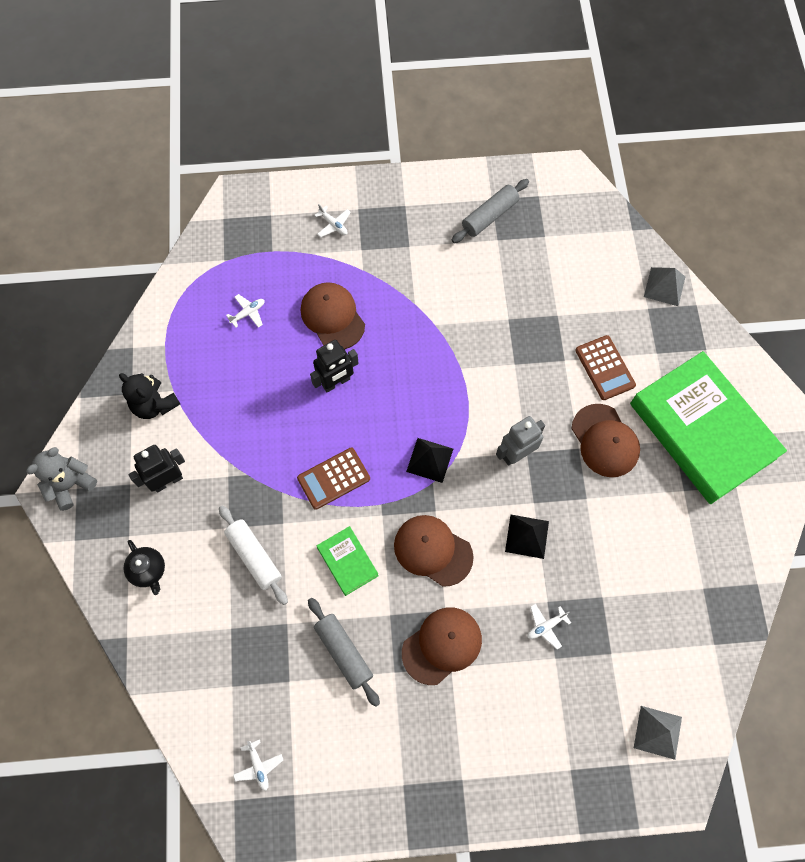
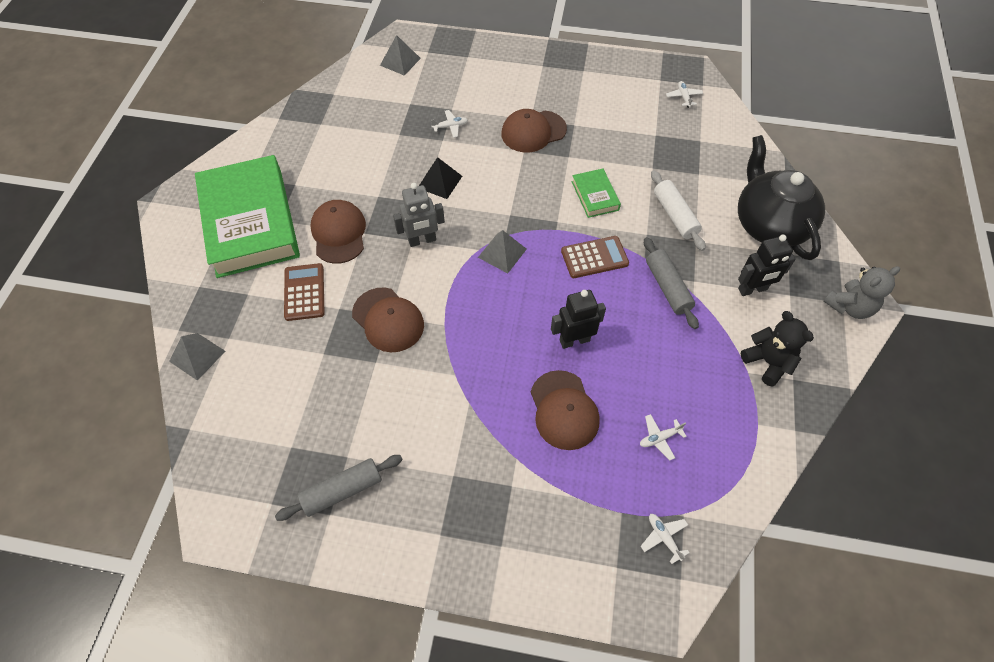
camera: 165 degrees left, 10 degrees down
black teapot [123,540,165,595] -> black teapot [738,135,825,260], size x2.27
grey rolling pin [308,598,380,707] -> grey rolling pin moved to [644,237,699,329]
white plane [314,204,351,237] -> white plane moved to [640,514,690,564]
brown cap [394,515,474,587] -> brown cap moved to [352,287,424,352]
black pyramid [406,438,453,483] -> grey pyramid [478,230,527,273]

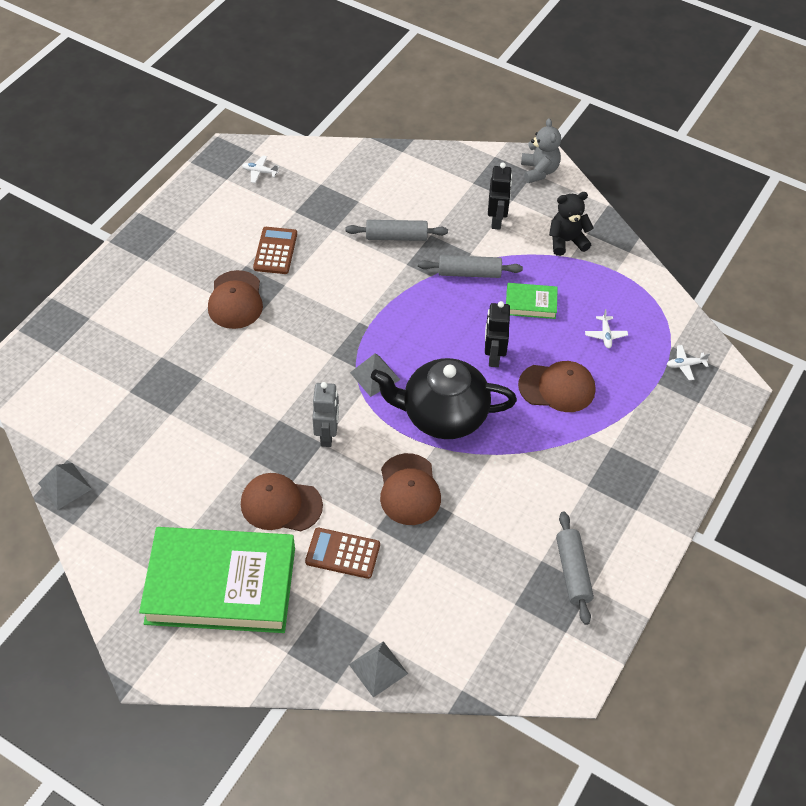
camera: 70 degrees left, 5 degrees down
brown cap [352,287,424,352] -> brown cap turned 105 degrees clockwise [380,453,441,525]
grey pyramid [380,35,421,76] -> grey pyramid moved to [38,463,92,510]
black pyramid [419,157,462,199] -> none
white plane [431,110,468,138] -> none
brown calculator [561,236,629,278] -> brown calculator moved to [253,227,297,274]
green book [572,168,621,218] -> green book moved to [506,283,558,319]
white rolling pin [651,170,706,251] -> grey rolling pin [346,220,448,241]
black teapot [738,135,825,260] -> black teapot moved to [371,358,517,439]

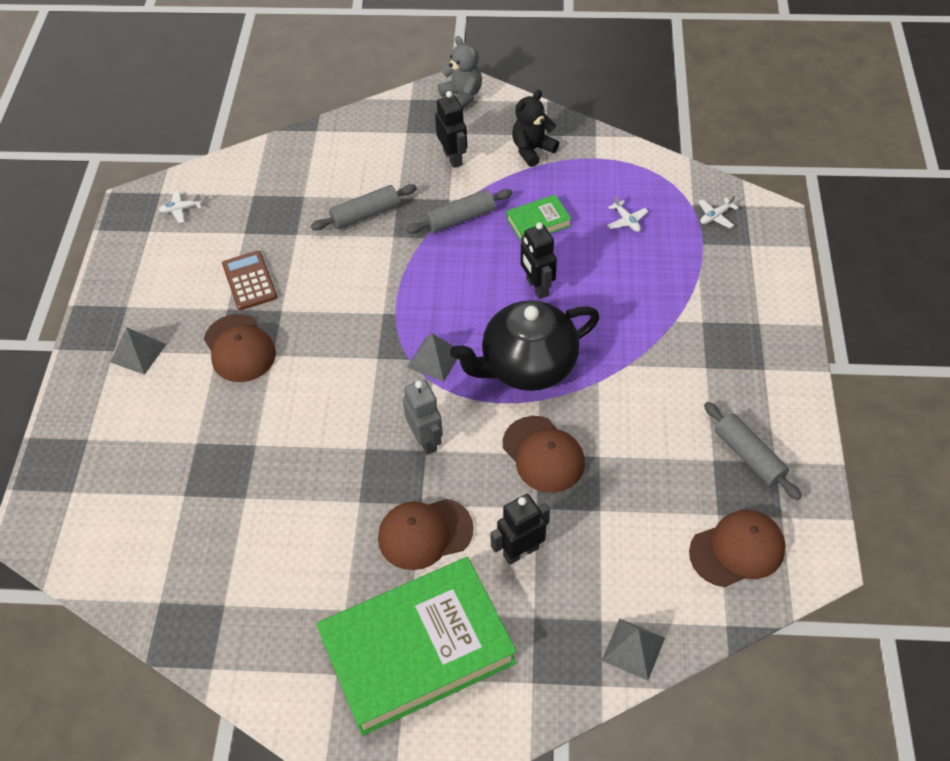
camera: 25 degrees left, 0 degrees up
grey pyramid [38,463,92,510] -> grey pyramid moved to [110,327,166,375]
brown calculator [305,528,380,579] -> black robot [490,494,550,565]
brown cap [518,361,595,412] -> brown cap moved to [689,510,786,587]

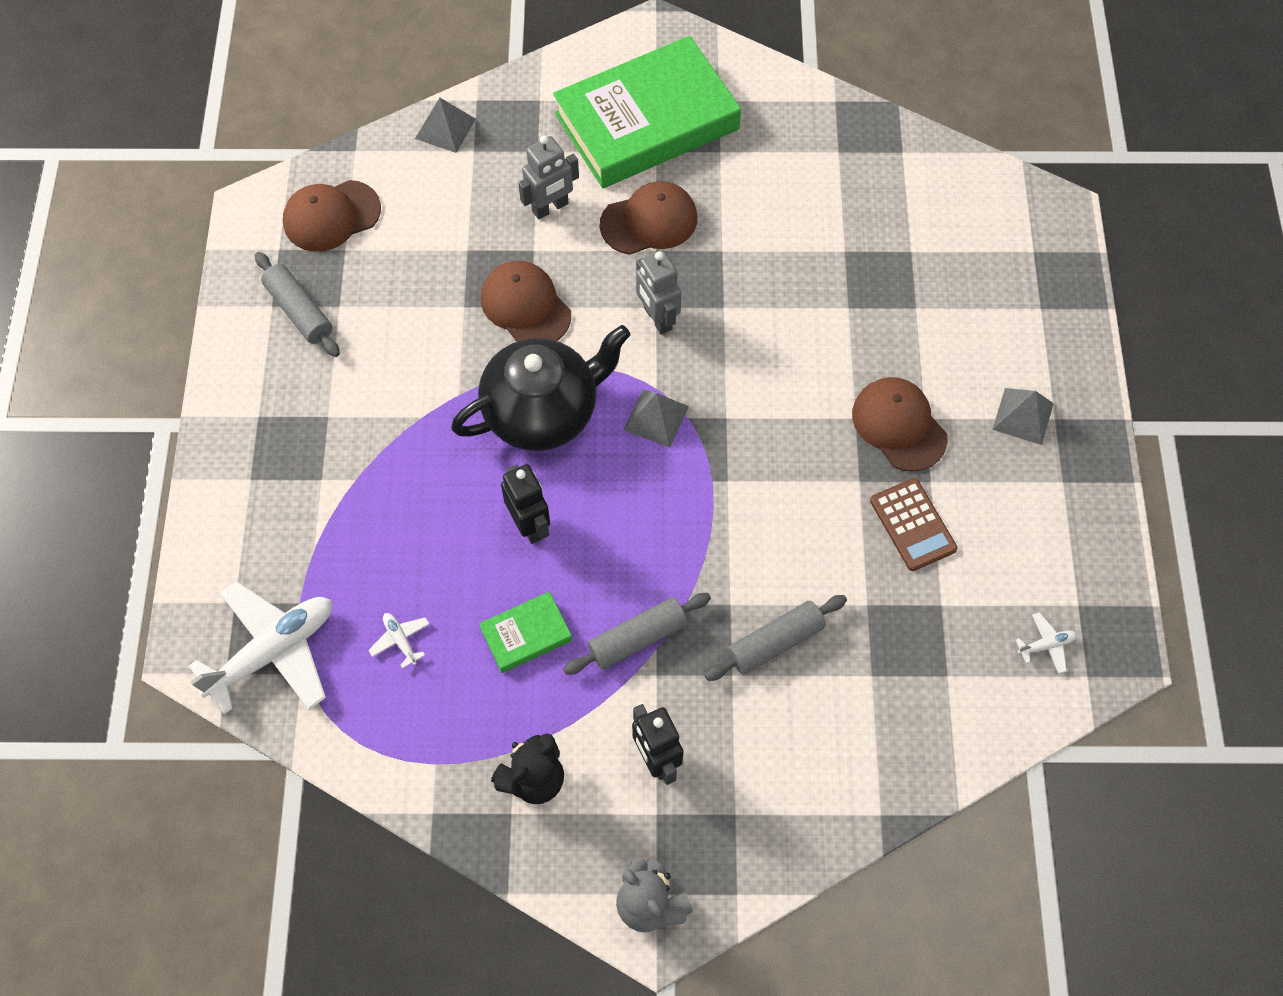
camera: 175 degrees right, 10 degrees up
black robot [490,494,550,565] -> grey robot [518,136,579,219]
white plane [698,195,738,228] -> white plane [189,581,332,715], size x2.43

